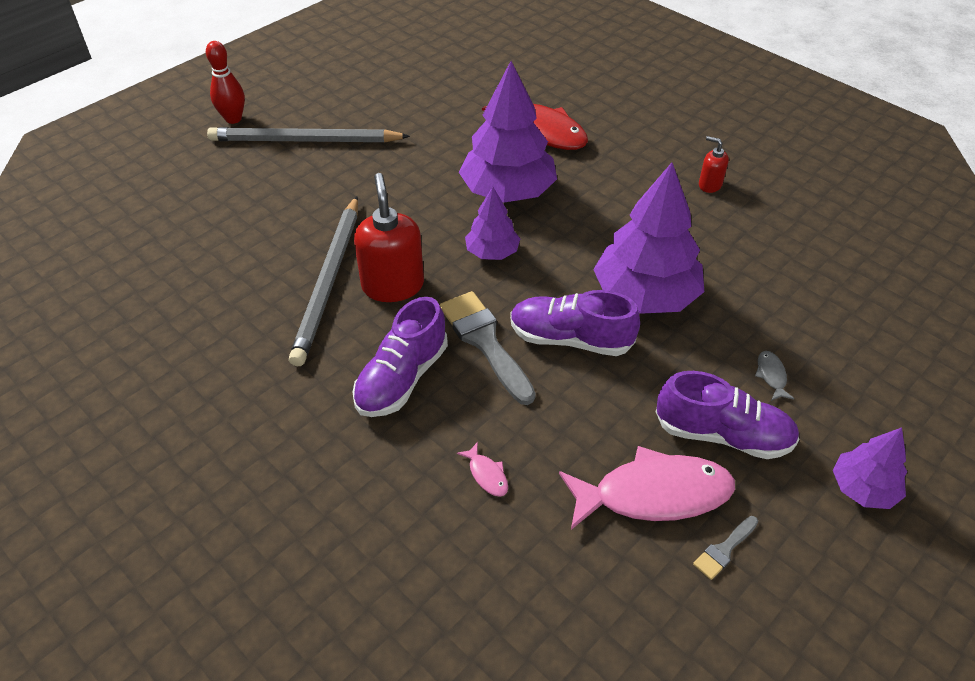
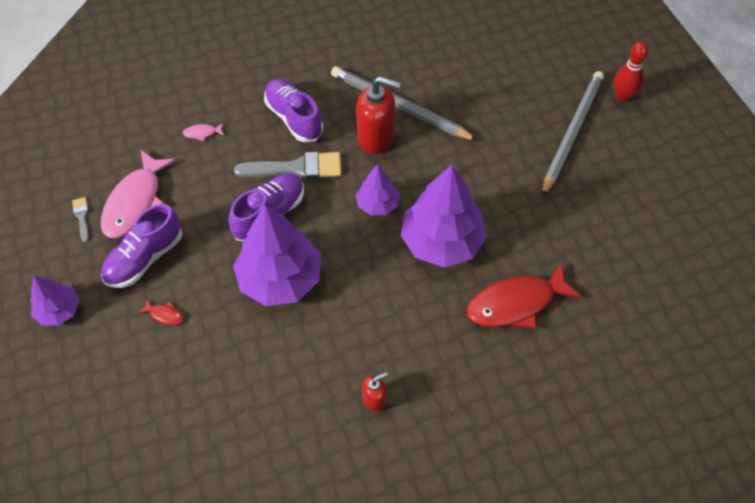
camera: 115 degrees right, 10 degrees up
grey fish [755,351,795,401] -> red fish [138,299,184,325]

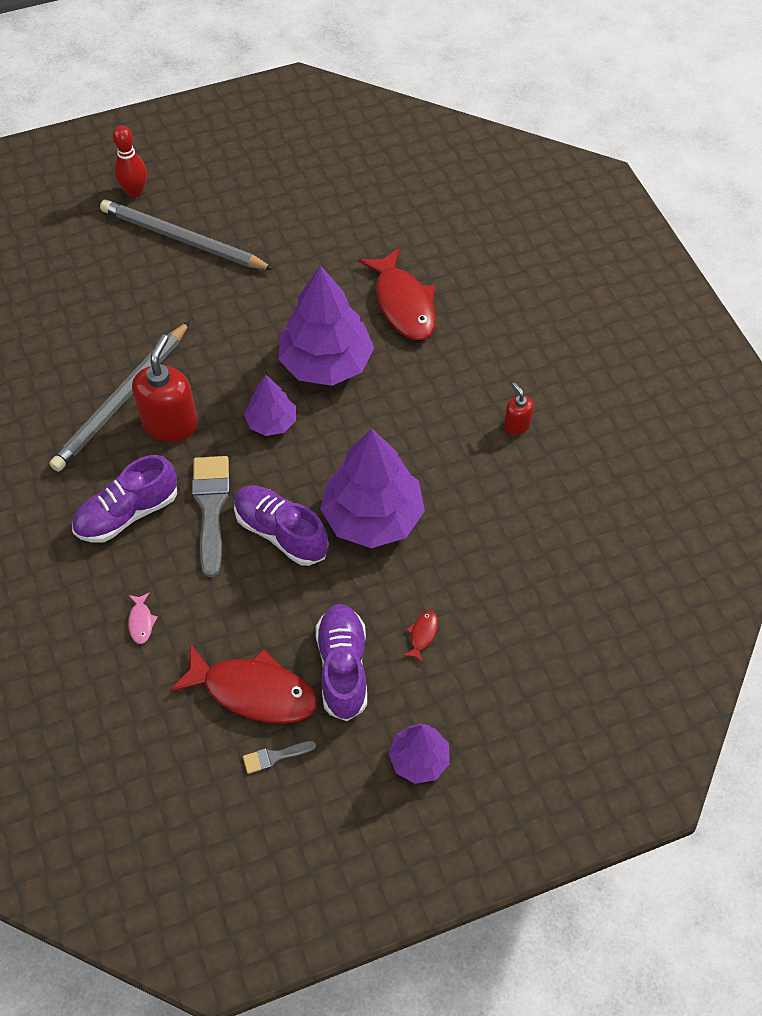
camera: 90 degrees left, 0 degrees up
pink fish [101,149,176,238] -> red fish [170,643,317,724]
purple shoe [101,204,183,288] -> purple shoe turned 135 degrees counterclockwise [316,604,367,721]

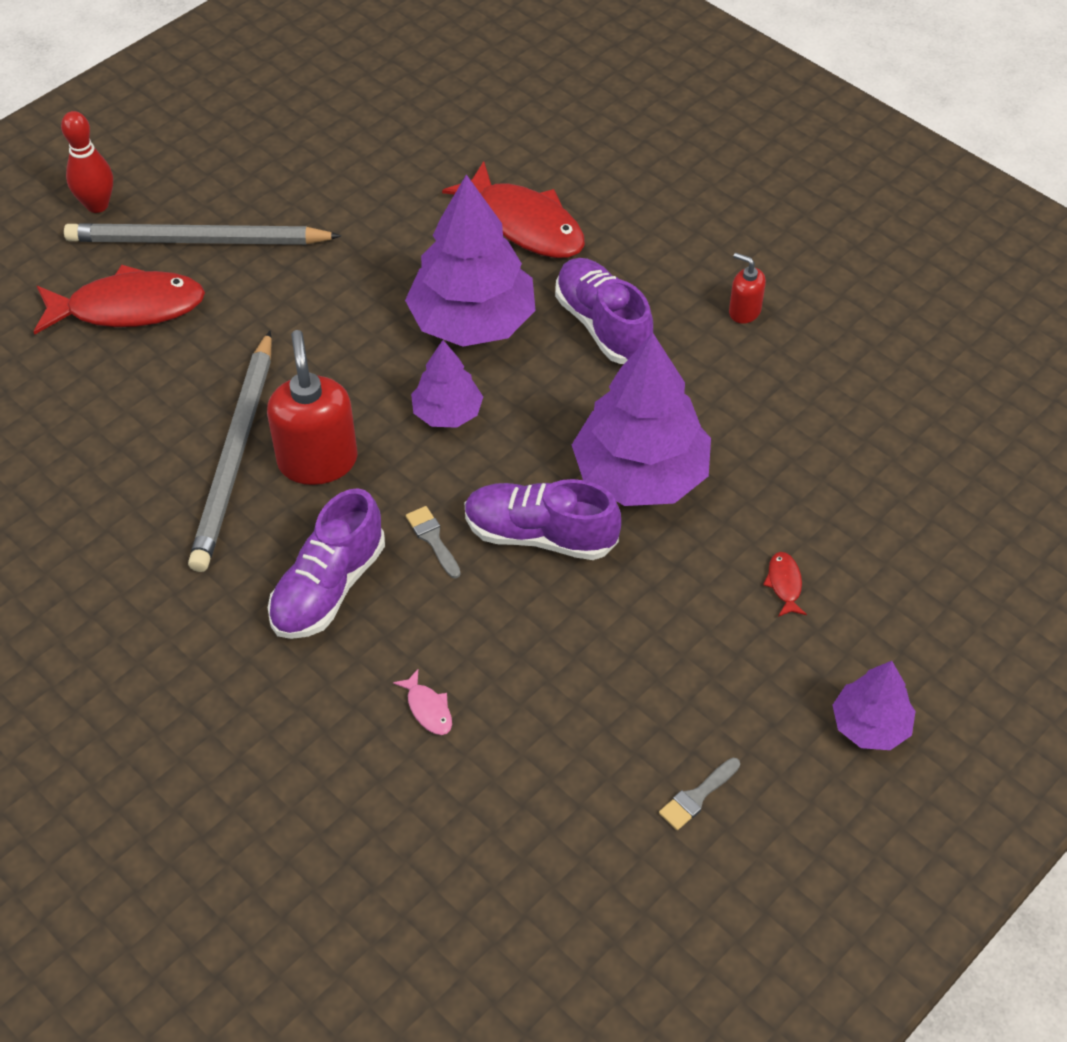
camera: 25 degrees left, 5 degrees down
red fish [170,643,317,724] -> red fish moved to [34,264,205,335]
grey brush [192,456,230,577] -> grey brush [406,506,461,578], size x0.48
purple shoe [316,604,367,721] -> purple shoe moved to [555,258,653,364]

